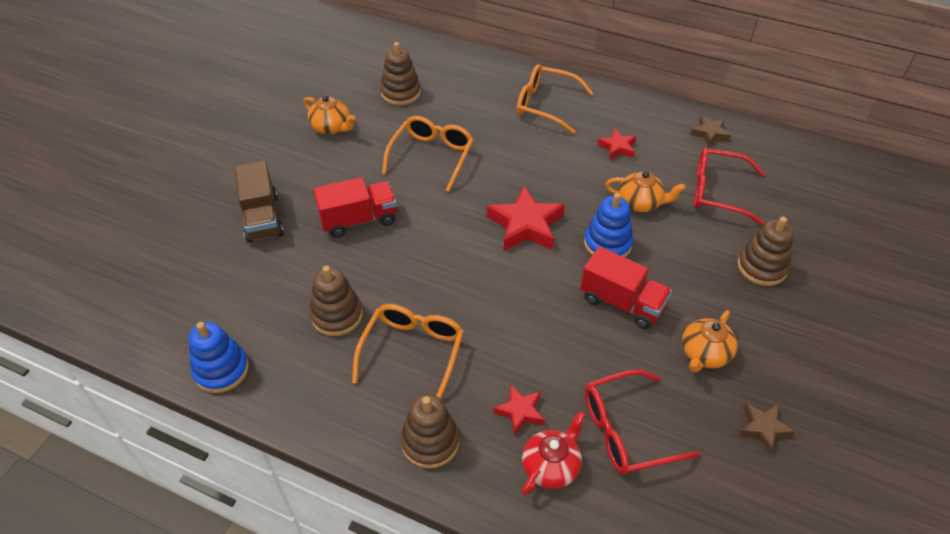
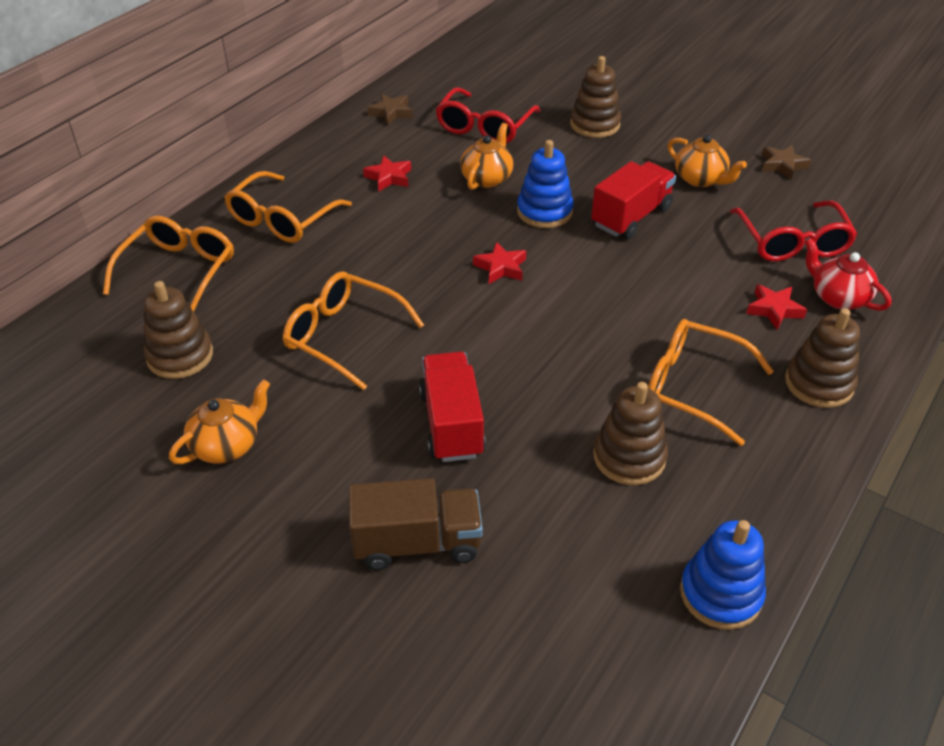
camera: 80 degrees left, 5 degrees down
red star [487,186,565,251] -> red star [473,242,526,284], size x0.55
none -> orange glasses [103,216,234,311]

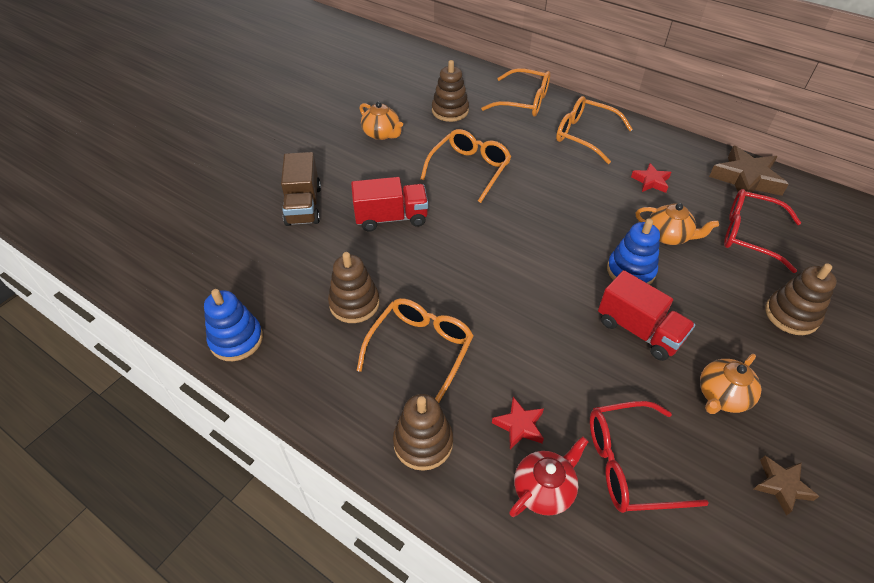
camera: 90 degrees right, 5 degrees up
brown star [368,94,413,125] -> brown star [709,146,789,199], size x1.82
red star [473,242,526,284] -> none

